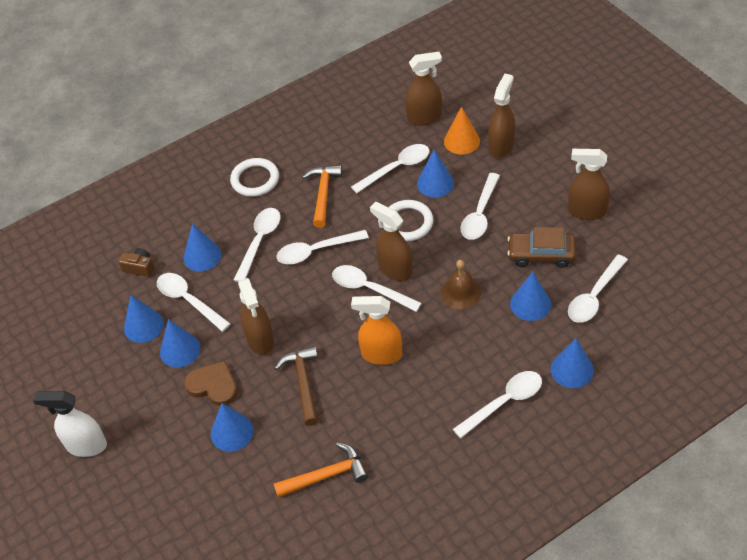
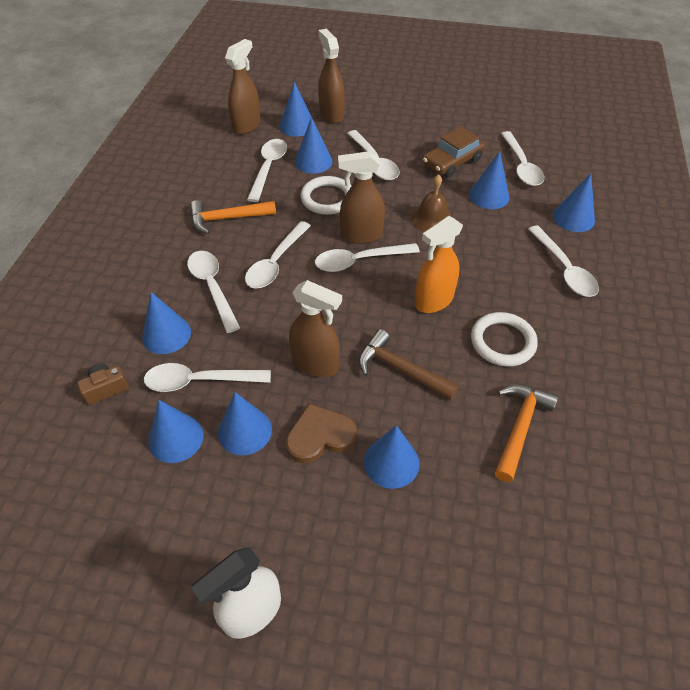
camera: 50 degrees left, 0 degrees up
white ring [230,158,279,197] -> white ring moved to [471,312,538,367]
orange hammer [302,165,342,228] -> orange hammer turned 60 degrees counterclockwise [190,200,276,234]
orange cone [444,107,480,154] -> blue cone [280,82,311,137]
white spoon [453,371,542,438] -> white spoon turned 150 degrees clockwise [528,225,599,297]
brown spray bottle [568,149,610,220] -> none

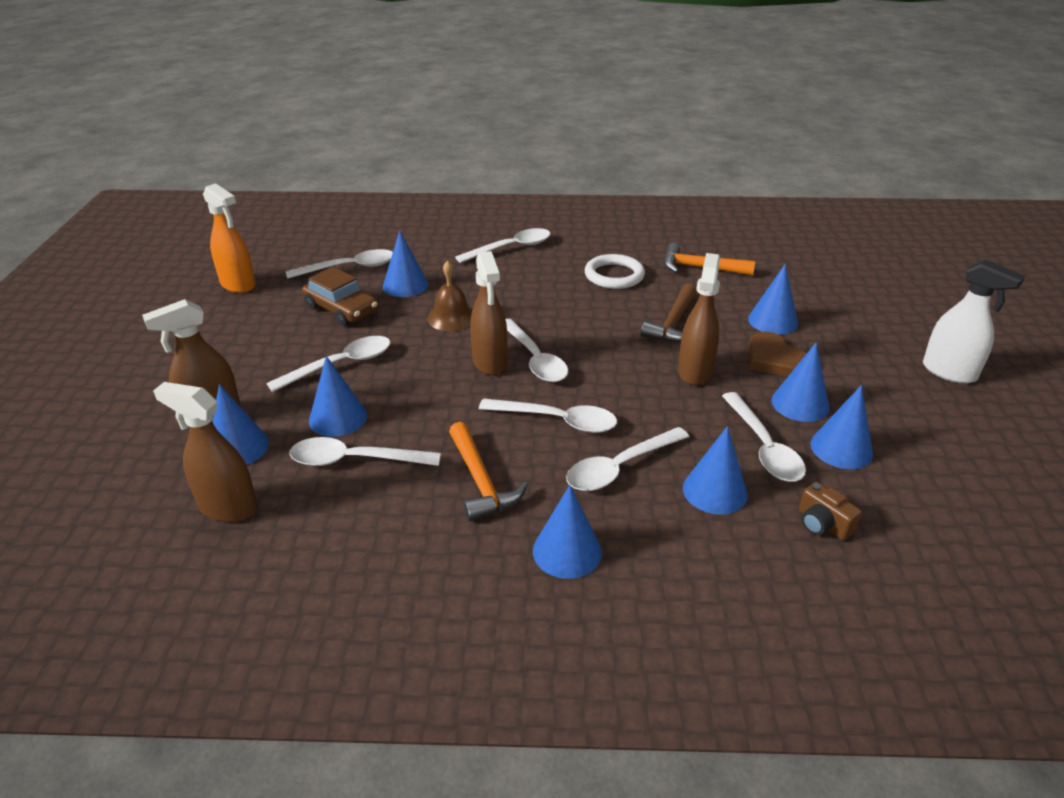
camera: 100 degrees left, 15 degrees down
white ring [301,176,351,215] -> none
orange spray bottle [415,216,463,313] -> orange spray bottle moved to [203,183,256,293]
blue cone [553,173,595,232] -> blue cone moved to [533,485,602,579]

